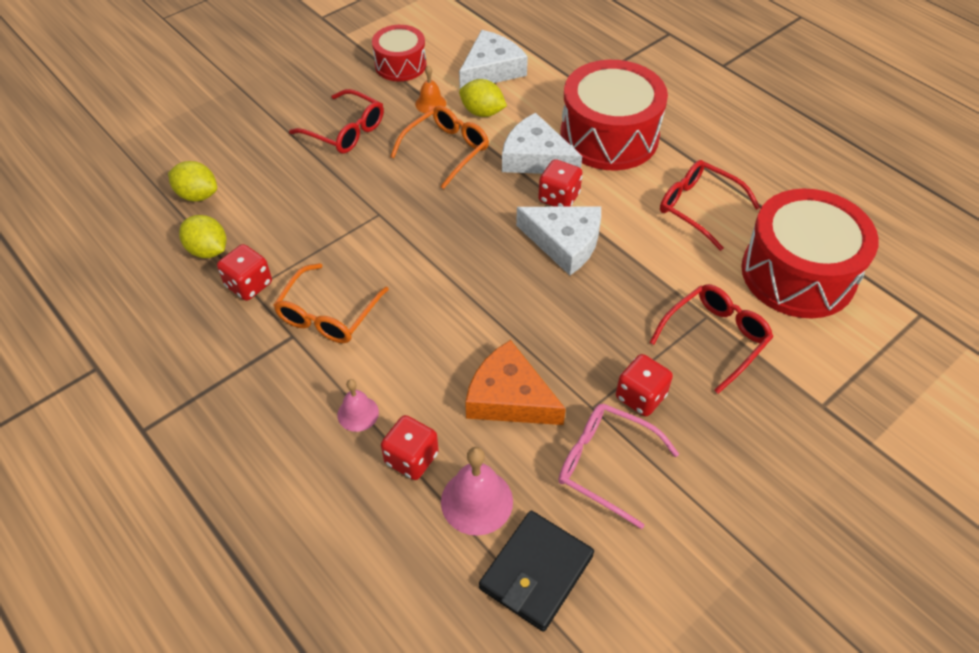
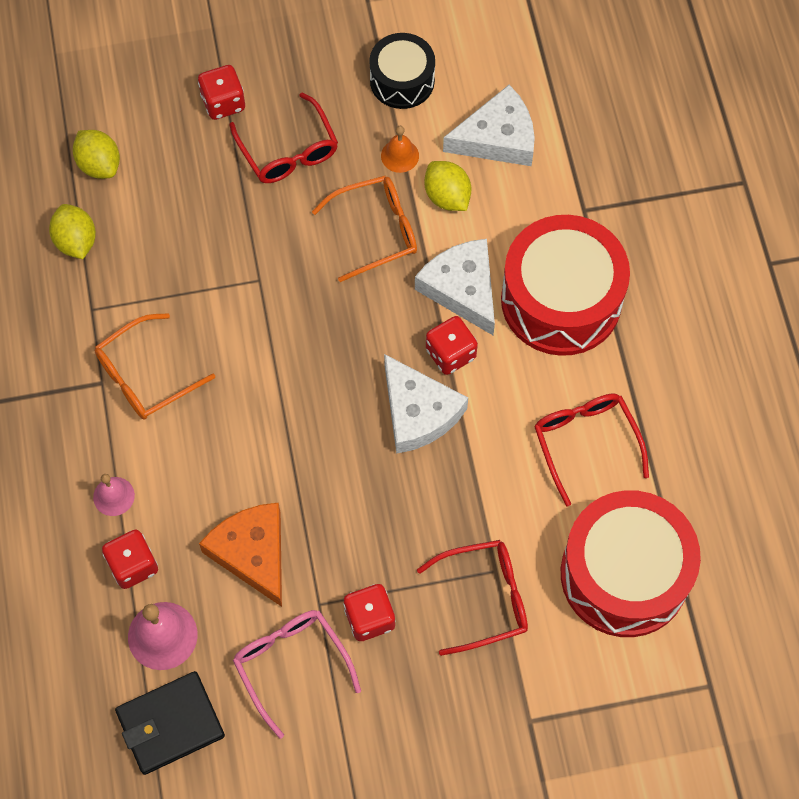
camera: 30 degrees right, 15 degrees up
red dice [217,244,272,301] -> red dice moved to [198,65,245,120]
red drum [372,25,426,81] -> black drum [369,33,435,109]

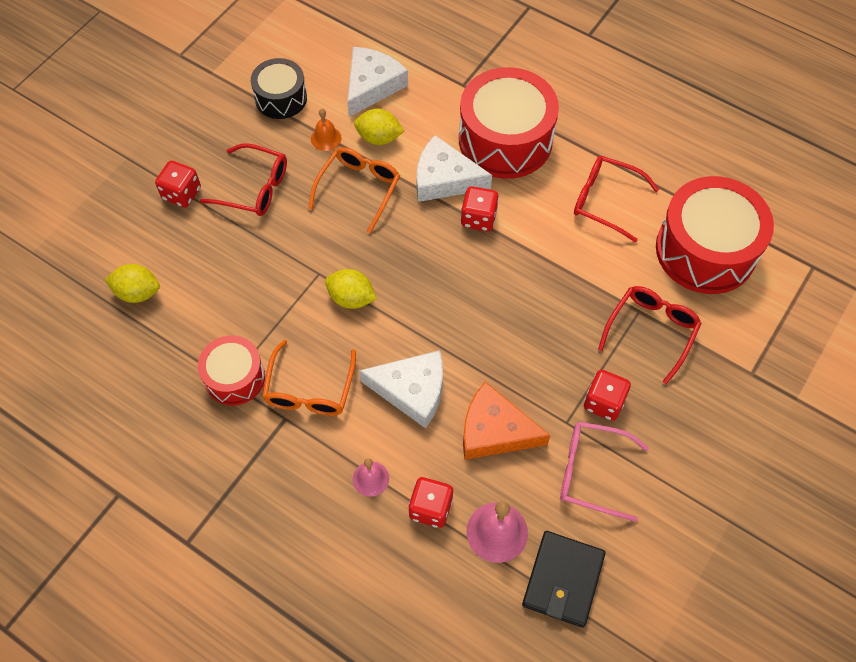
camera: 45 degrees left, 5 degrees down
yellow lemon [49,204,96,259] -> yellow lemon moved to [325,269,377,309]
white cheese [384,354,468,454] -> white cheese moved to [359,350,443,428]
none -> red drum [198,336,265,405]

